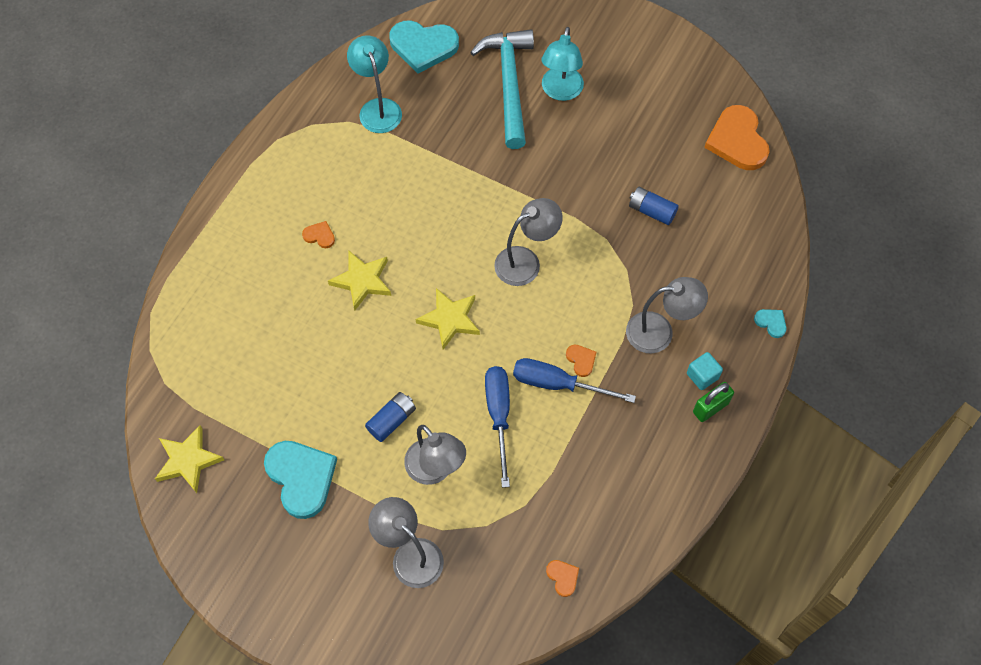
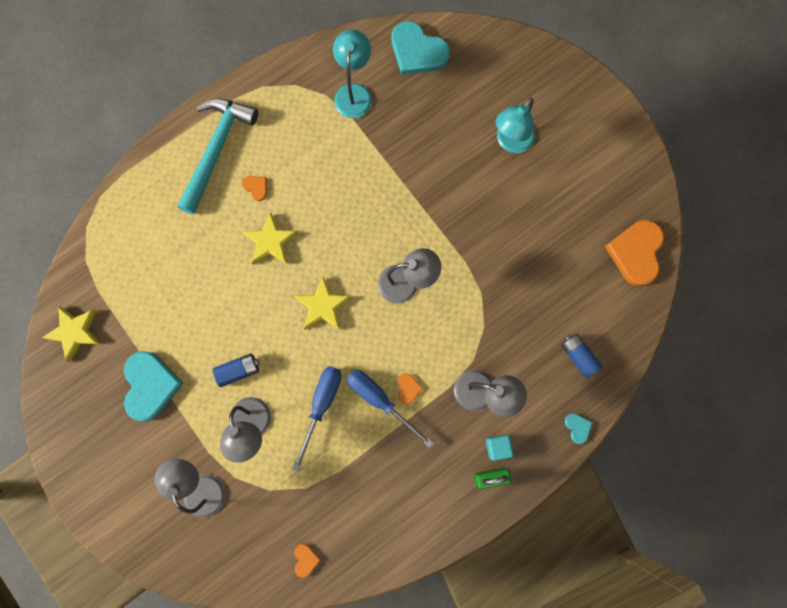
camera: 25 degrees right, 15 degrees up
turquoise hammer [470,29,534,149] -> turquoise hammer moved to [177,99,258,215]
blue battery [629,187,679,225] -> blue battery moved to [561,333,603,378]

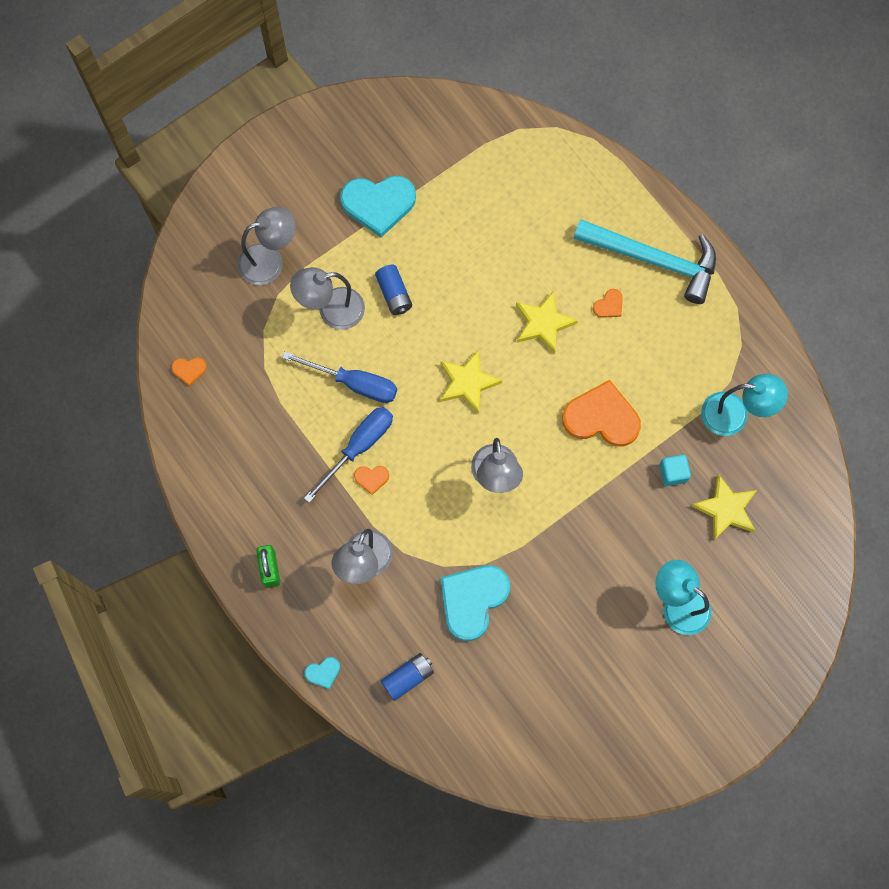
camera: 90 degrees right, 5 degrees down
yellow star [42,306,101,362] -> yellow star moved to [692,474,757,540]
turquoise heart [392,21,450,75] -> turquoise heart moved to [441,565,510,641]
turquoise cube [486,435,514,461] -> turquoise cube moved to [659,455,691,486]
orange heart [605,220,664,286] -> orange heart moved to [562,380,641,447]

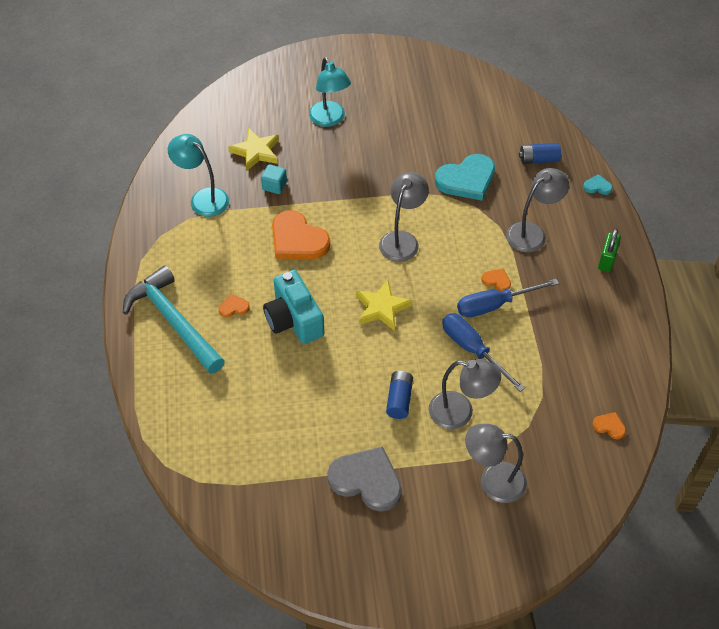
camera: 150 degrees left, 20 degrees down
turquoise heart [340,176,416,237] -> grey heart [327,446,402,512]
yellow star [516,291,578,354] -> turquoise camera [263,270,324,344]

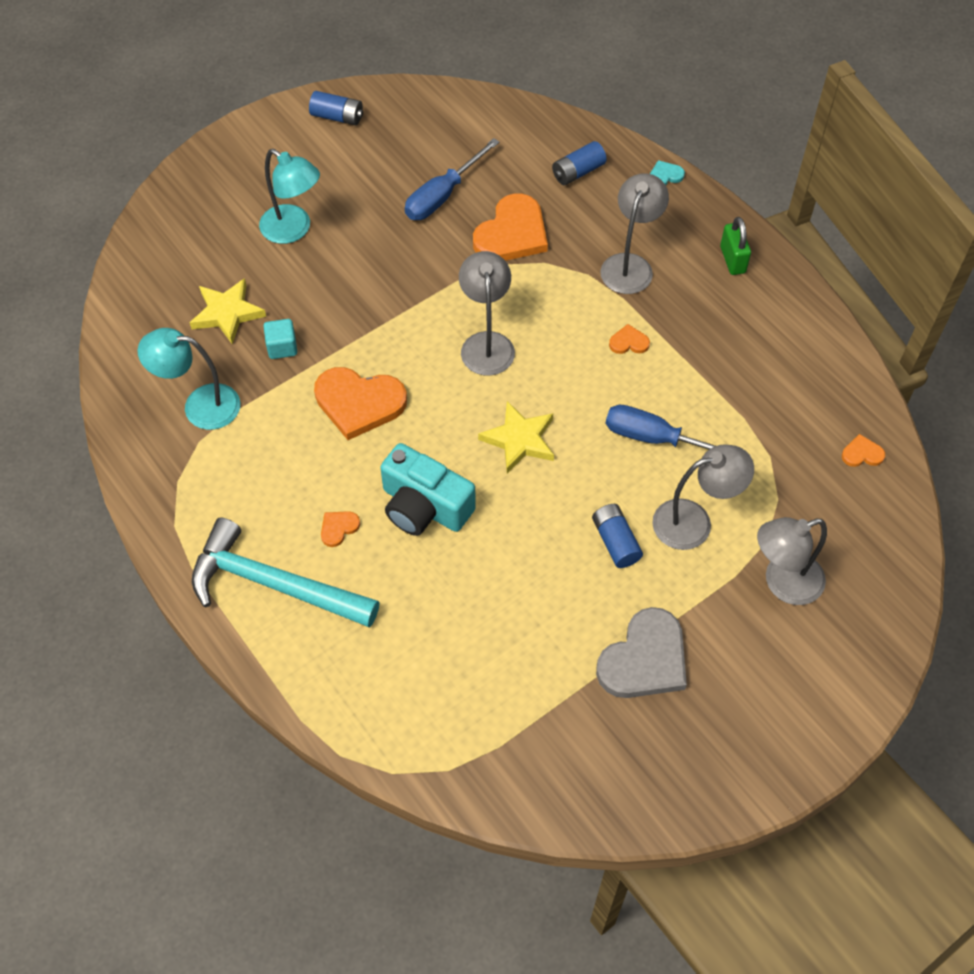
camera: 30 degrees left, 5 degrees up
grey heart [327,446,402,512] -> grey heart turned 135 degrees clockwise [596,607,687,698]
turquoise heart [435,154,495,201] -> orange heart [473,193,548,261]
blue screwdriver [457,279,559,318] -> blue screwdriver moved to [405,138,500,220]
none -> blue battery [309,91,363,125]

